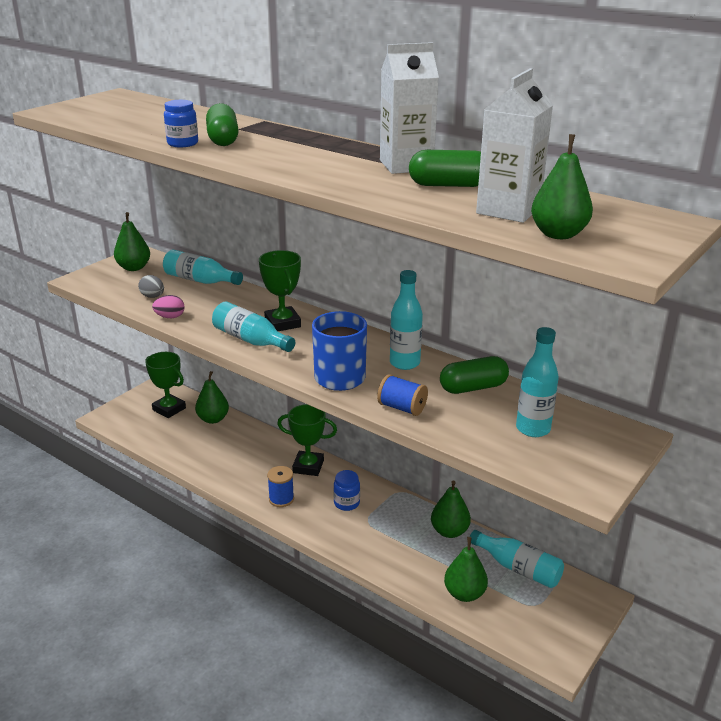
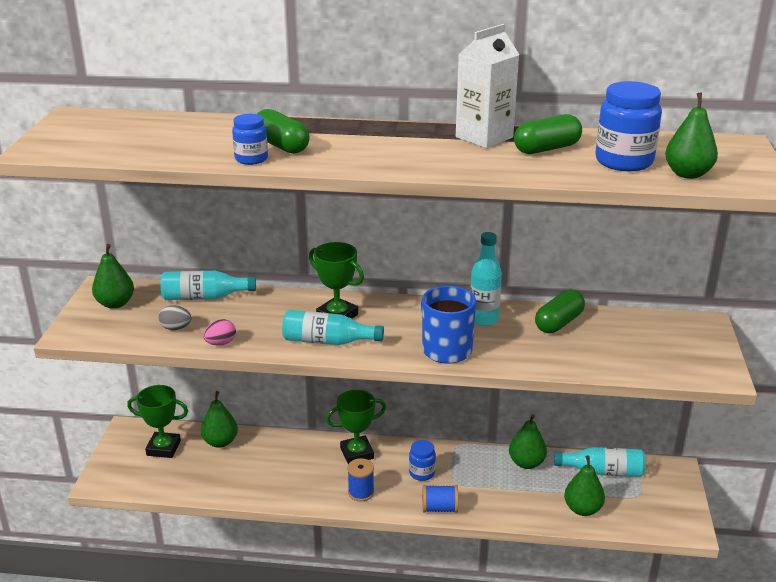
camera: 30 degrees left, 0 degrees up
blue spool [377,374,428,416] -> blue spool moved to [422,485,458,513]
white carton [476,68,553,223] -> blue jar [595,81,662,171]
turquoise bottle [516,327,559,437] -> none

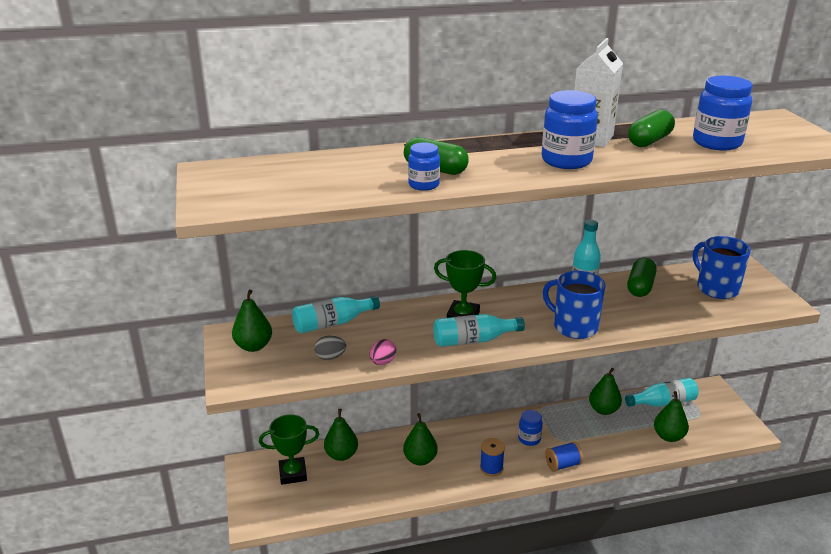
camera: 20 degrees left, 0 degrees up
green trophy [326,390,386,464] -> none
green pear [665,92,718,179] -> green pear moved to [403,413,438,466]
none -> blue jar [542,90,598,169]
none -> blue mug [693,236,751,299]

